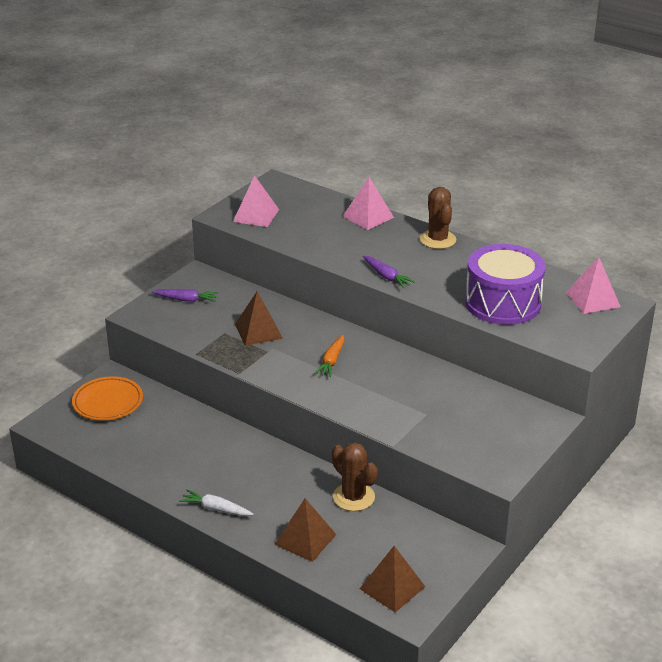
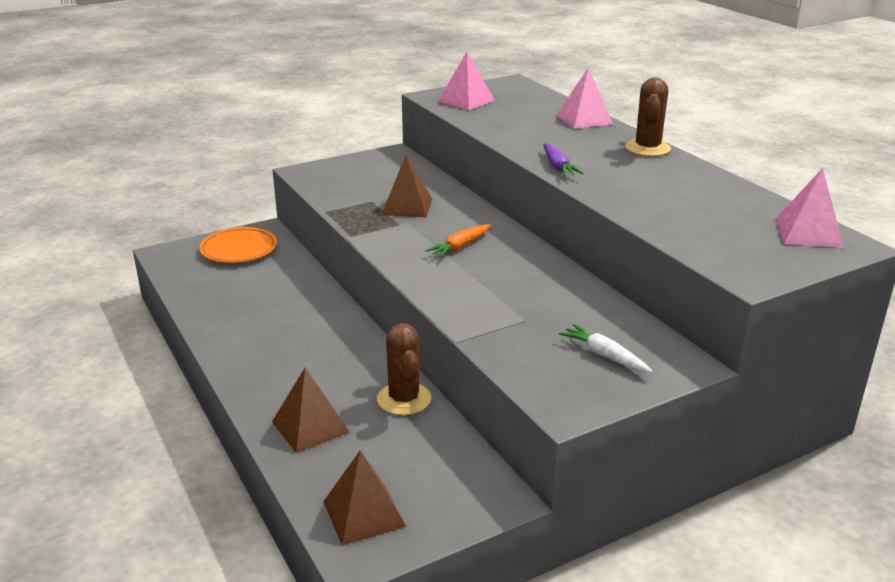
camera: 25 degrees right, 5 degrees down
purple carrot [152,289,218,302] -> none
white carrot [179,490,253,516] -> white carrot moved to [559,324,653,372]
purple drum [465,244,546,325] -> none

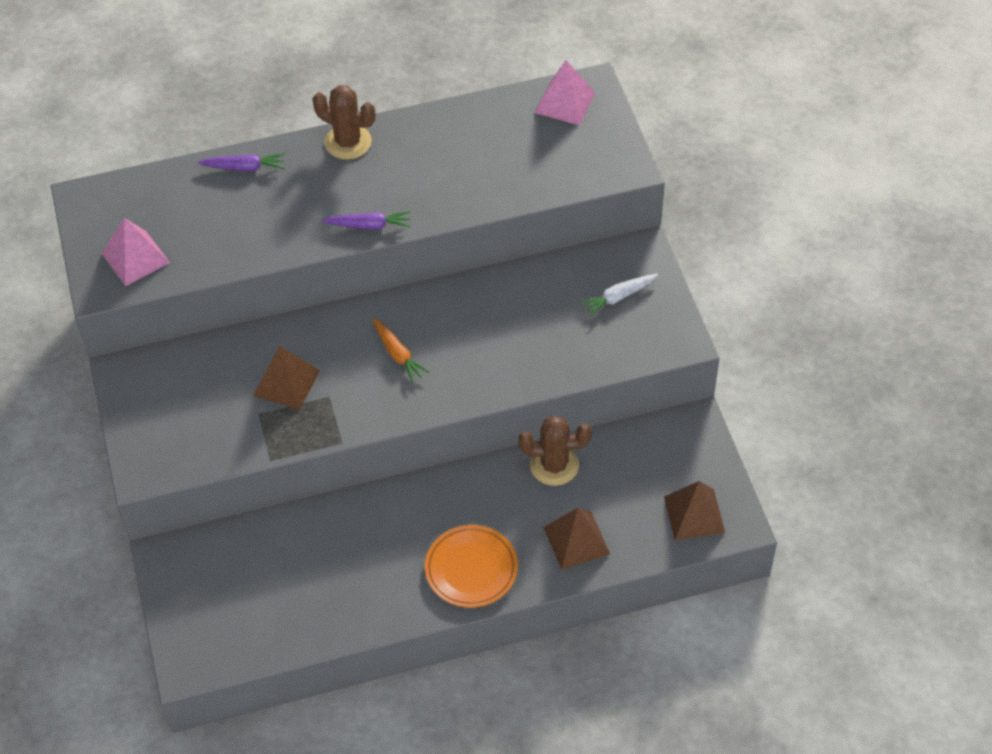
camera: 75 degrees left, 25 degrees up
orange plate [199,227,277,263] -> orange plate moved to [425,525,518,608]
pink pyramid [557,67,613,129] -> purple carrot [198,153,285,171]

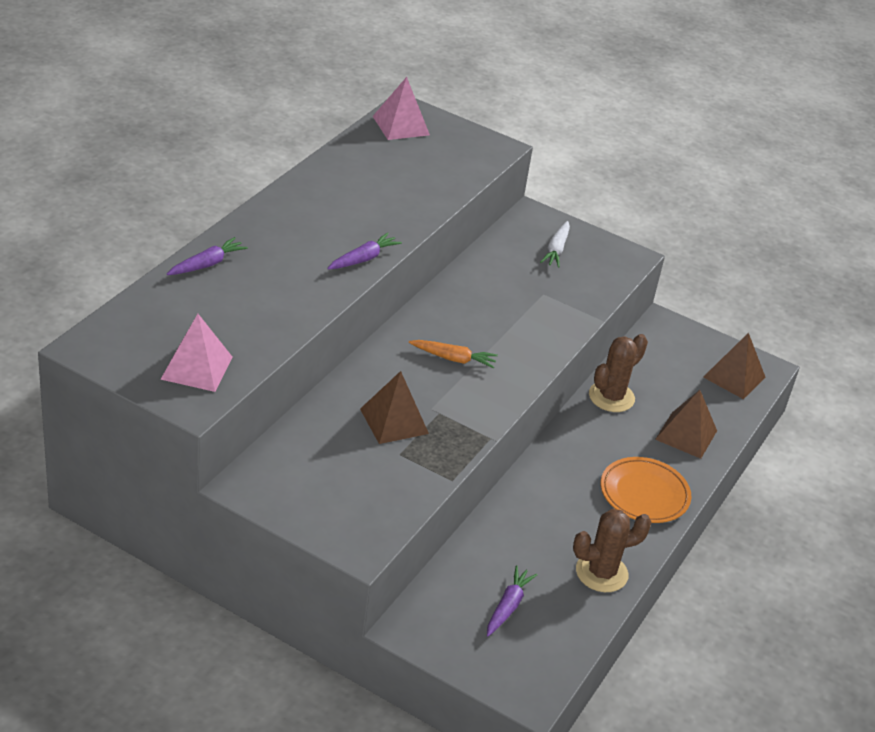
camera: 50 degrees left, 15 degrees down
brown cactus [312,85,375,159] -> brown cactus moved to [573,509,652,592]
none -> purple carrot [487,565,537,637]

